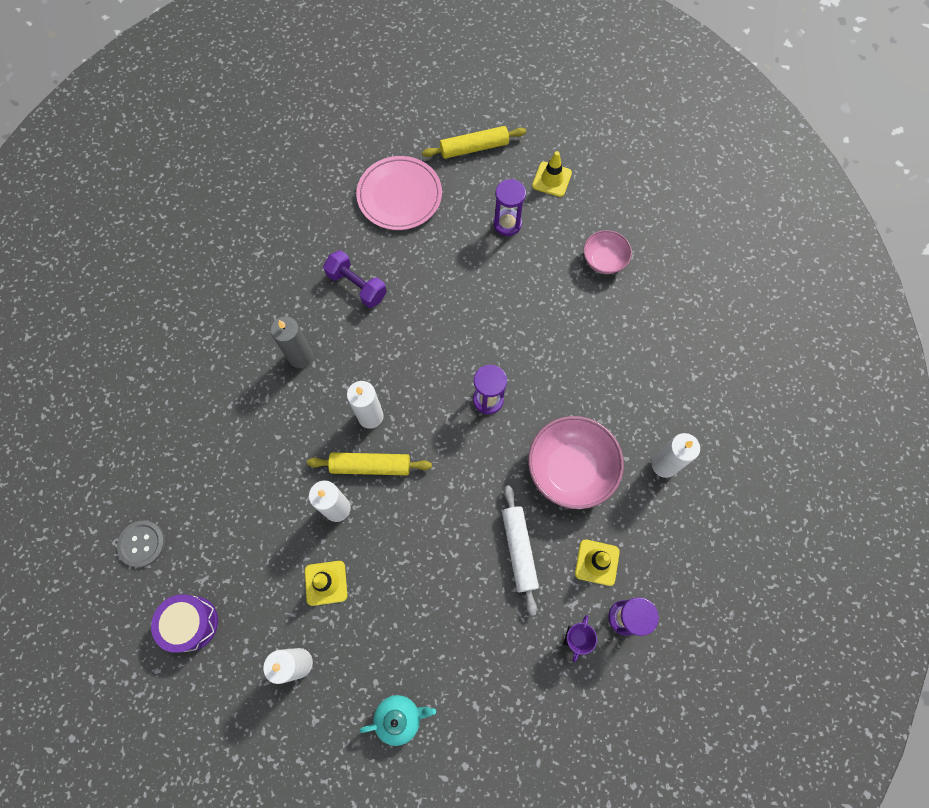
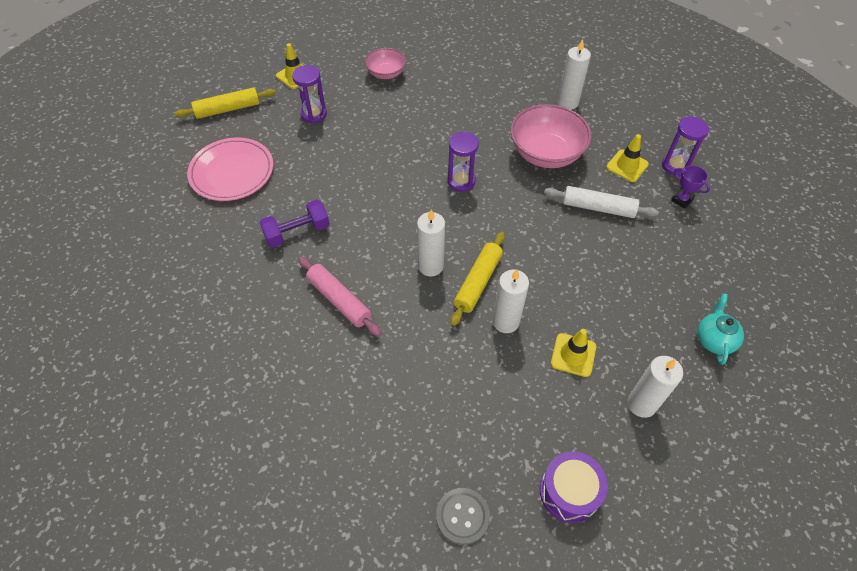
camera: 65 degrees left, 15 degrees down
grey candle [271,316,313,368] -> pink rolling pin [298,257,381,336]
yellow rolling pin [422,126,526,159] -> yellow rolling pin turned 60 degrees clockwise [174,87,276,119]

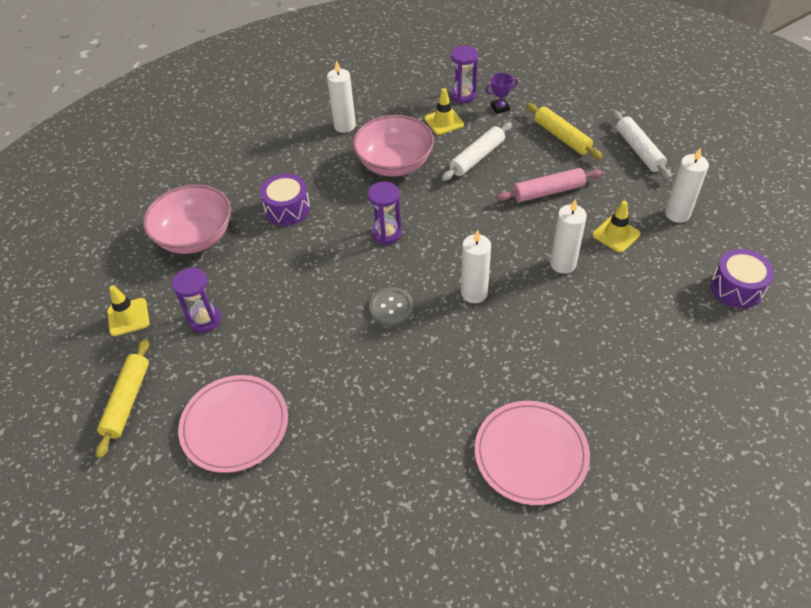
camera: 60 degrees left, 5 degrees down
purple dumbbell [259,199,330,248] -> none
pink rolling pin [298,257,381,336] -> pink rolling pin moved to [496,168,602,202]
pink bowl [365,48,406,79] -> pink bowl [143,184,231,254], size x1.75
grey button [436,488,490,545] -> grey button moved to [369,287,414,326]
yellow rolling pin [451,232,505,326] -> yellow rolling pin moved to [526,103,603,160]
turquoise teapot [697,293,744,365] -> white rolling pin [612,110,672,180]
none -> purple drum [260,174,310,226]
none -> pink plate [475,401,590,505]

